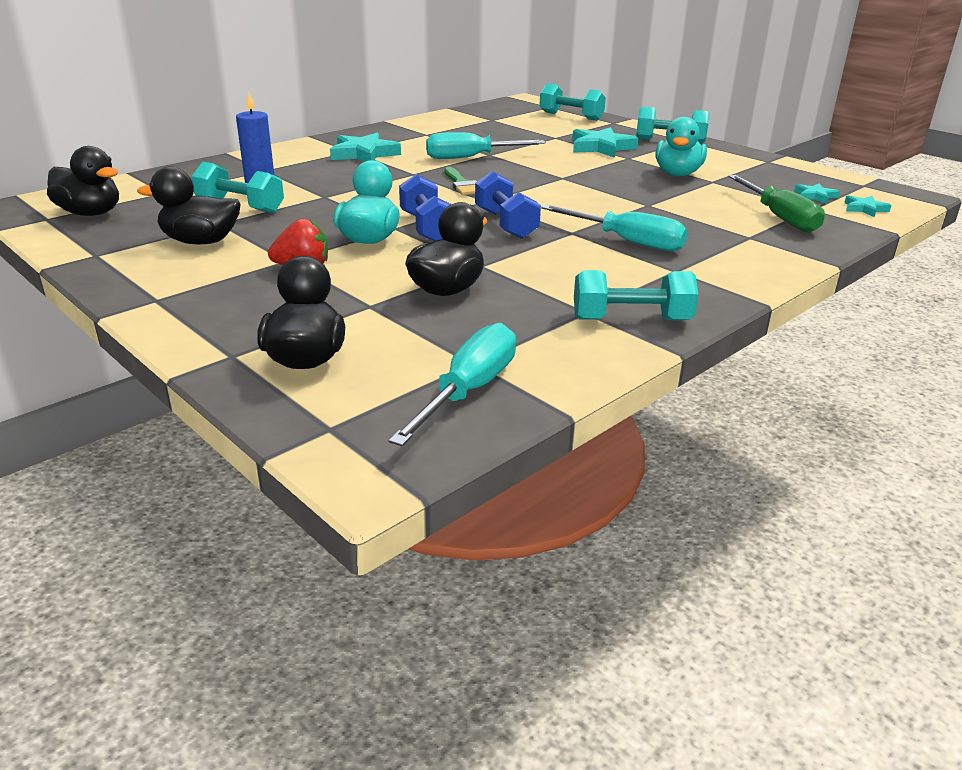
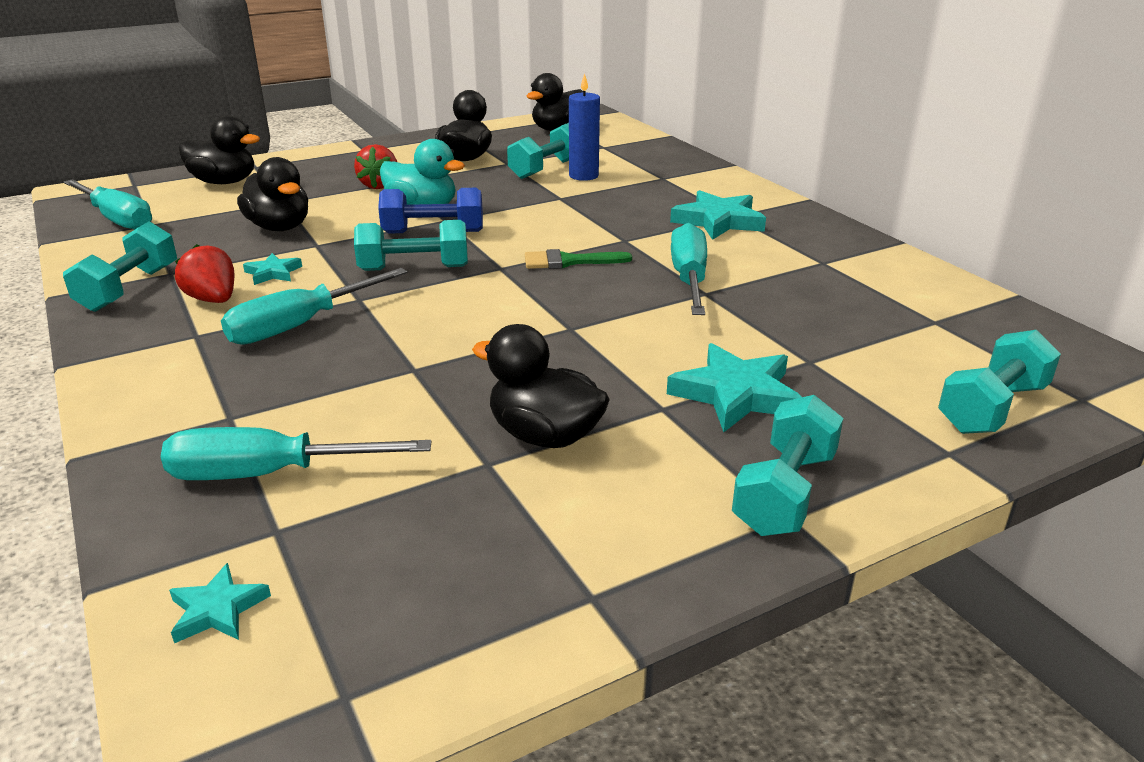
camera: 105 degrees right, 0 degrees up
blue dumbbell [475,171,541,239] -> turquoise dumbbell [354,220,468,271]
turquoise duck [655,117,707,176] -> black duck [472,324,610,448]
green screwdriver [728,175,825,232] -> turquoise screwdriver [161,427,432,480]
turquoise star [794,183,840,204] -> turquoise star moved to [243,253,302,285]
none -> red strawberry [175,244,234,303]

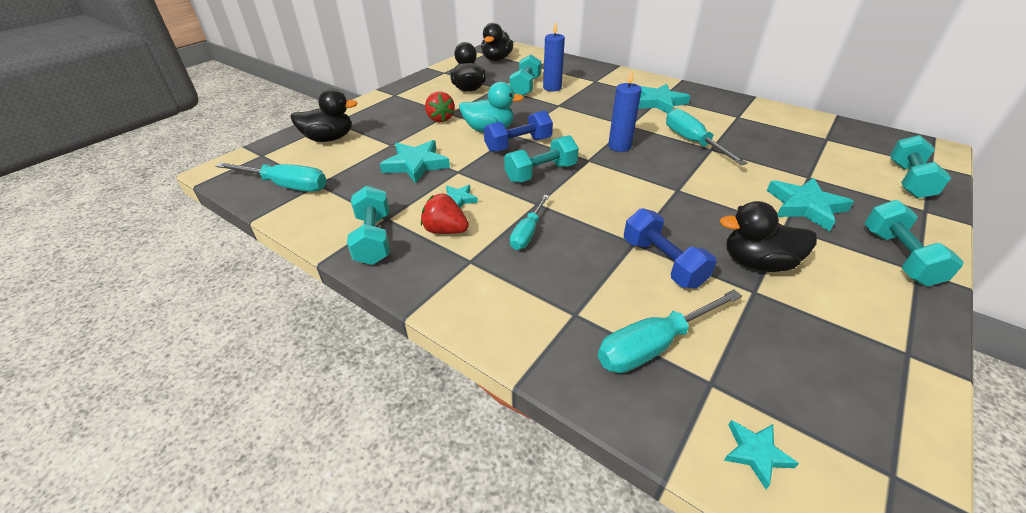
camera: 25 degrees left, 10 degrees up
turquoise screwdriver [221,268,408,345] -> turquoise screwdriver [510,195,549,250], size x0.65
black duck [237,157,308,231] -> turquoise star [380,140,450,184]
green brush [525,249,632,269] -> blue candle [608,70,642,152]
none -> blue dumbbell [624,208,717,288]

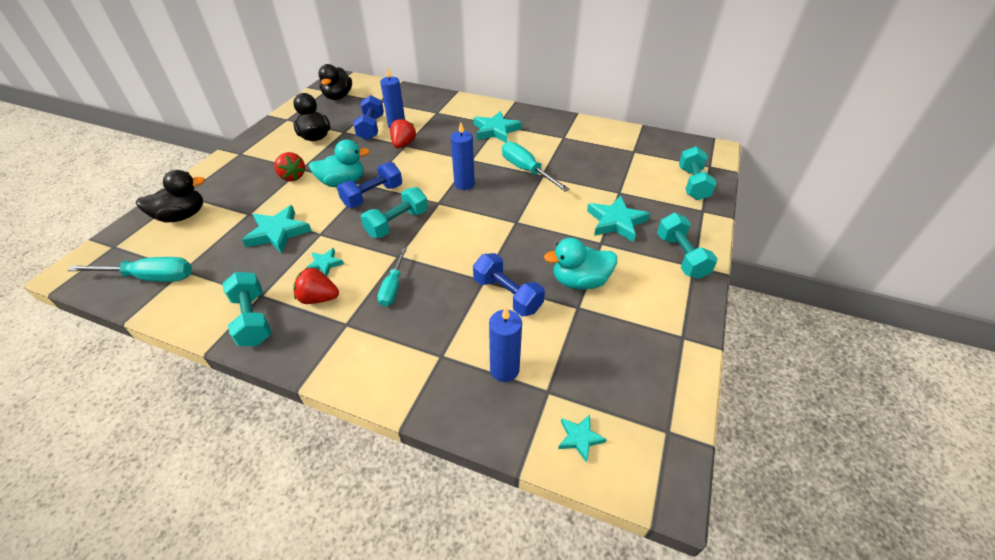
camera: 15 degrees left, 5 degrees up
turquoise dumbbell [509,54,541,96] -> blue dumbbell [353,95,384,140]
turquoise screwdriver [598,290,742,373] -> blue candle [489,307,522,382]
black duck [720,201,817,272] -> turquoise duck [544,238,617,290]
none -> red strawberry [390,118,416,148]

